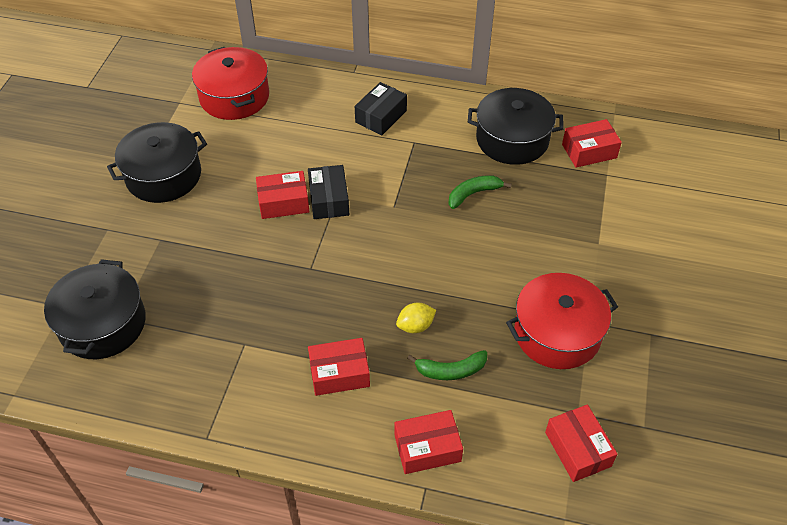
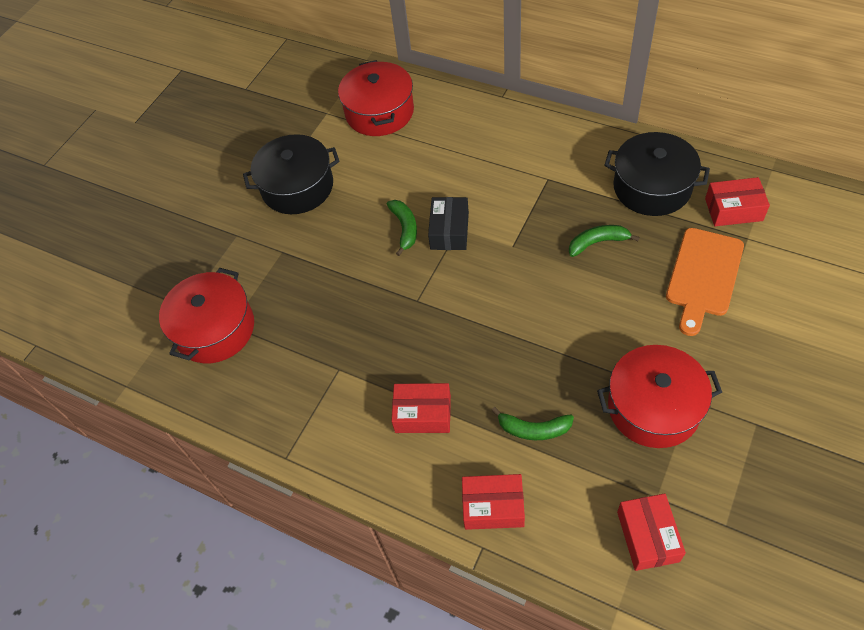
camera: 20 degrees right, 5 degrees up
black pot [44,259,146,359] -> red pot [159,268,254,363]
red box [256,171,310,219] -> green banana [387,200,417,256]
black box [355,82,407,135] -> none
yellow lemon [396,303,436,333] -> none
none -> orange cutting board [666,228,744,336]

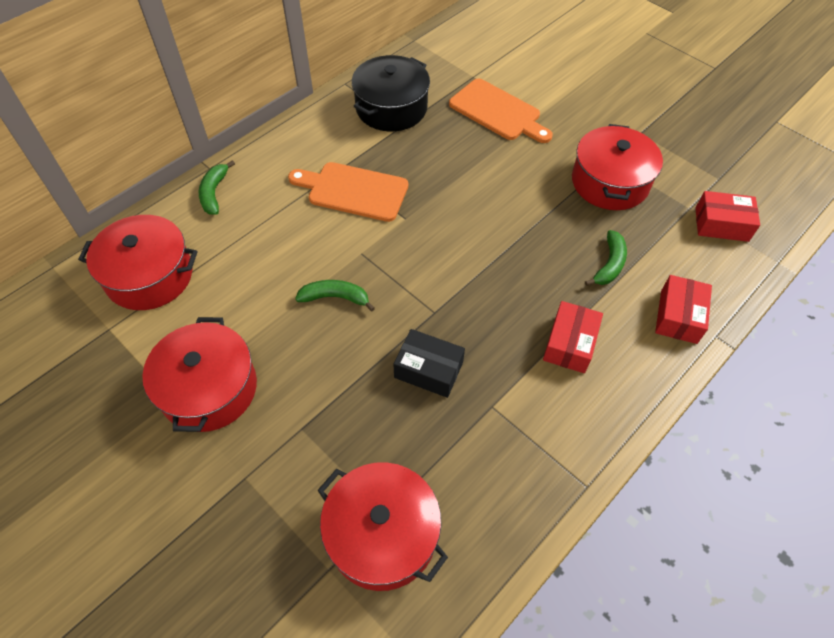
camera: 80 degrees left, 0 degrees up
black pot [243,134,340,214] -> red pot [142,317,257,432]
black box [428,197,469,250] -> black box moved to [393,329,465,398]
green banana [569,225,640,257] -> green banana moved to [199,160,235,215]
red box [705,177,770,226] -> none
none -> orange cutting board [288,162,408,222]

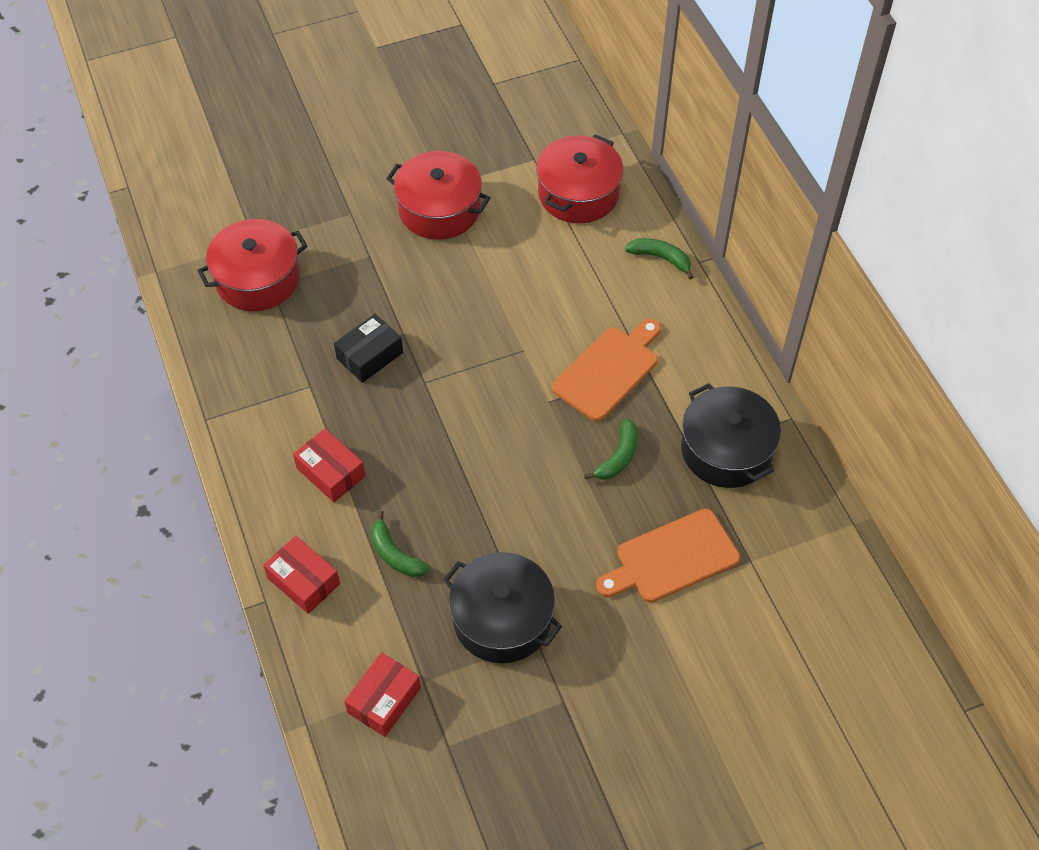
camera: 115 degrees right, 0 degrees up
green banana [295,280,375,312] -> green banana moved to [584,418,638,480]
red pot [572,124,663,210] -> black pot [443,552,562,663]

